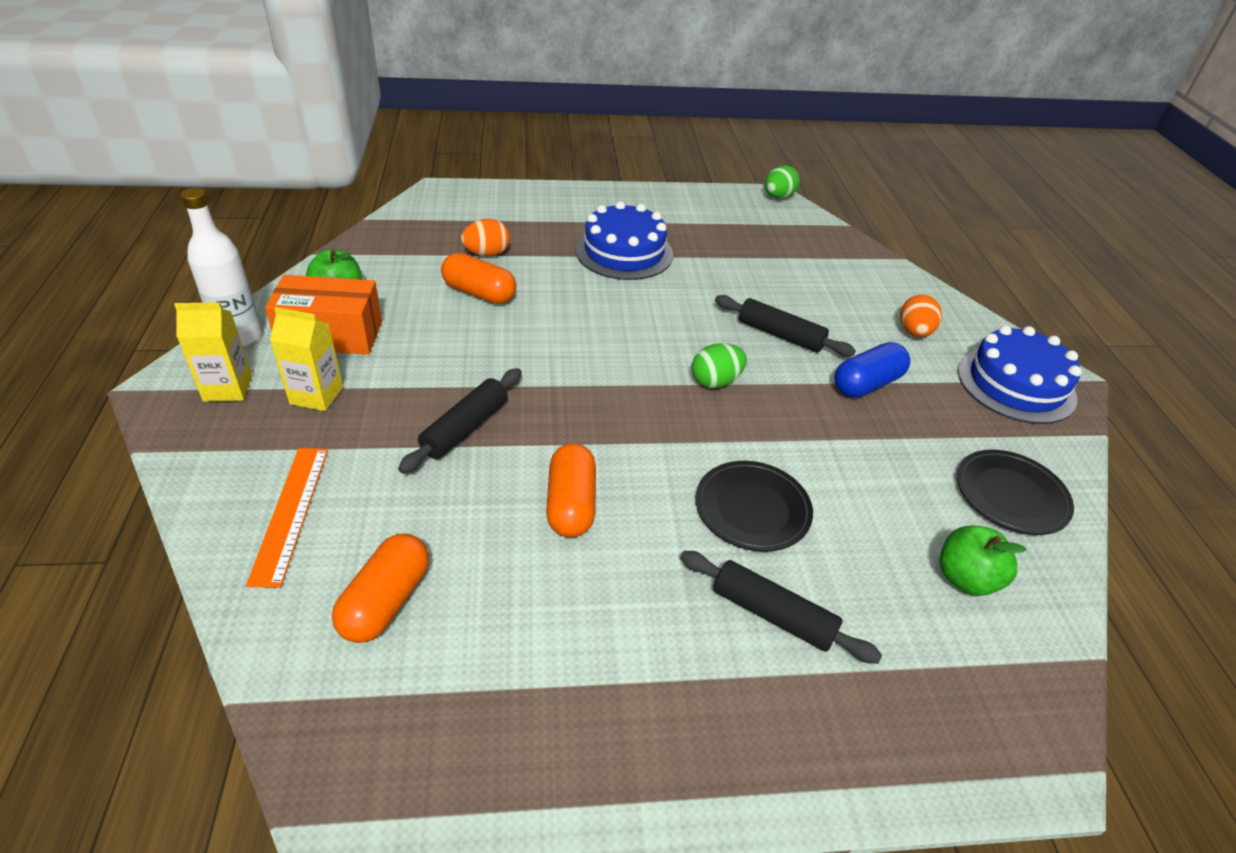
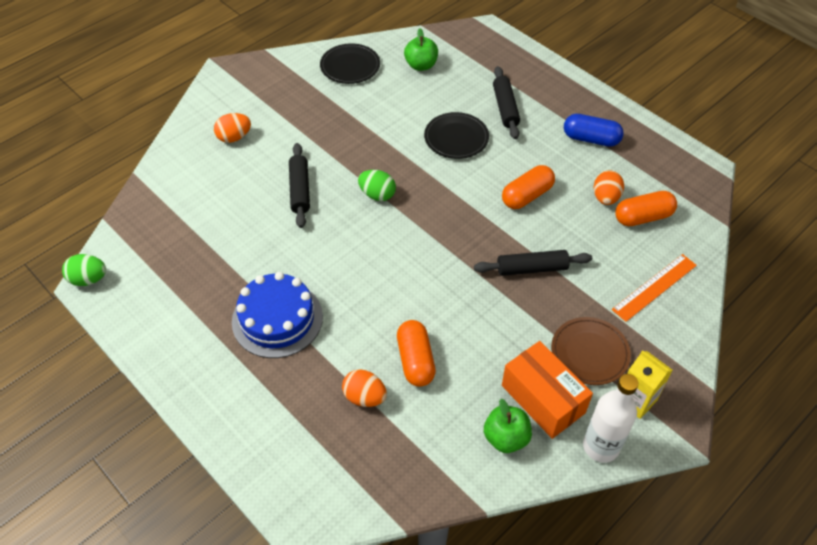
camera: 125 degrees left, 10 degrees up
yellow carton [270,307,343,411] -> brown plate [551,317,631,385]
blue capsule [834,342,910,398] -> blue capsule moved to [564,114,624,147]
blue cake [958,325,1082,424] -> none
none -> orange egg [594,170,624,205]

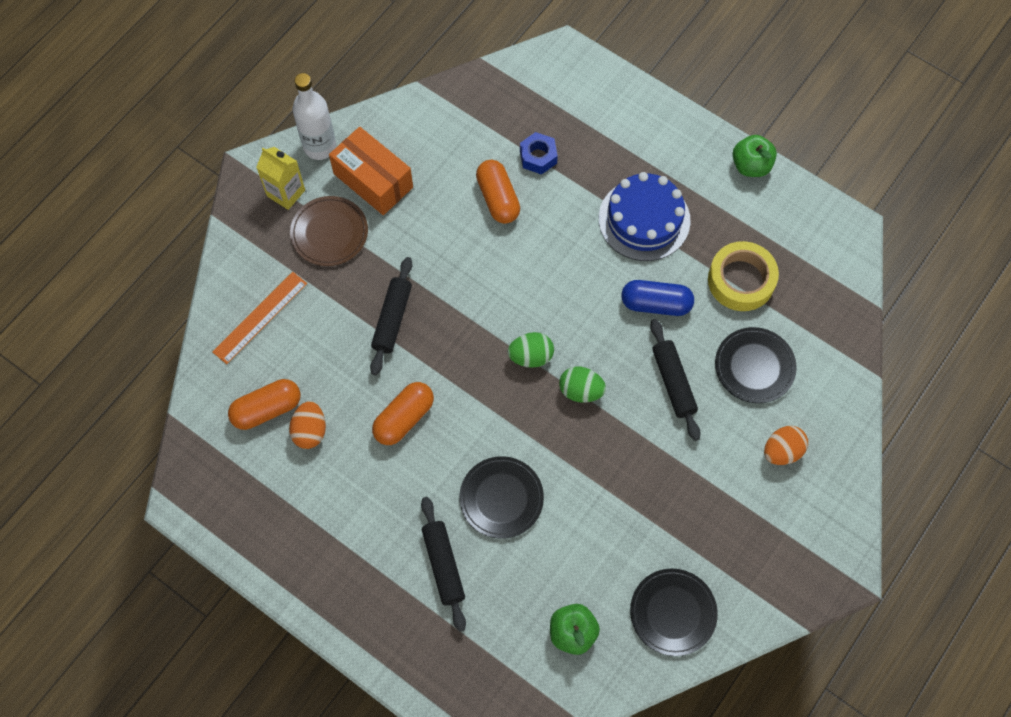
camera: 170 degrees right, 15 degrees up
green egg [62,254,106,286] -> green egg moved to [508,332,554,368]
orange egg [342,369,387,407] -> blue nut [520,132,558,175]
black rolling pin [474,250,592,276] -> black rolling pin turned 60 degrees counterclockwise [370,257,412,375]
green apple [484,399,532,453] -> green apple moved to [733,135,777,177]
blue capsule [564,114,624,147] -> blue capsule moved to [621,280,694,316]
none -> yellow tape [708,241,779,311]
none -> black plate [715,327,797,403]

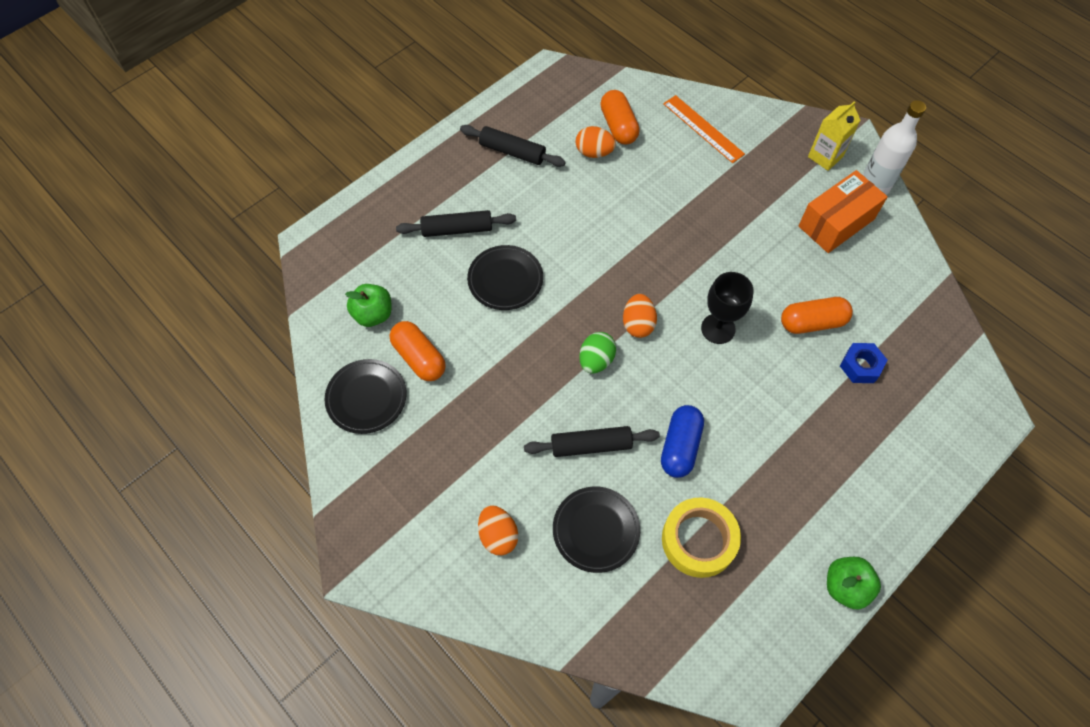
camera: 100 degrees right, 5 degrees down
brown plate [290,196,368,266] -> none
black rolling pin [370,257,412,375] -> black rolling pin moved to [460,125,566,167]
orange capsule [372,382,434,445] -> orange capsule moved to [389,321,446,381]
green egg [508,332,554,368] -> orange egg [623,294,657,338]
blue cake [599,172,691,261] -> none
none -> black goblet [701,272,754,344]

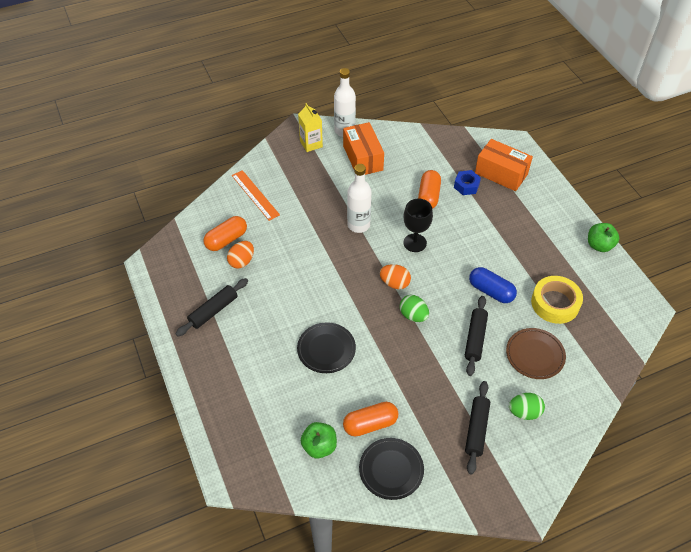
camera: 70 degrees left, 10 degrees down
black rolling pin [396,210,516,237] -> black rolling pin moved to [465,381,490,474]
orange egg [478,505,518,555] -> green egg [509,393,545,420]
black plate [553,487,640,573] -> brown plate [506,328,566,379]
orange capsule [600,90,640,145] -> orange capsule turned 45 degrees counterclockwise [203,216,247,251]
orange ruler [663,95,745,163] -> orange ruler turned 75 degrees clockwise [232,170,280,221]
none -> white bottle [347,164,372,233]
none -> orange box [475,139,533,191]

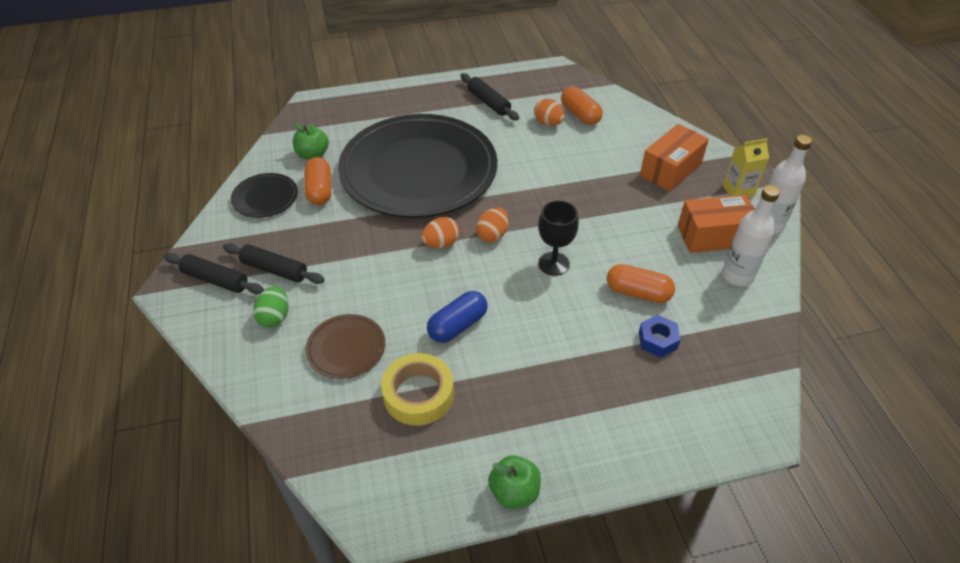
camera: 100 degrees right, 5 degrees down
orange ruler [232,170,280,221] -> none
black plate [297,322,356,373] -> black plate [338,114,497,218], size x2.49
white bottle [347,164,372,233] -> white bottle moved to [722,185,780,286]
green egg [400,295,429,322] -> orange egg [421,217,460,248]
black rolling pin [465,296,488,376] -> black rolling pin moved to [164,253,264,295]
orange box [475,139,533,191] -> orange box moved to [640,124,709,192]

